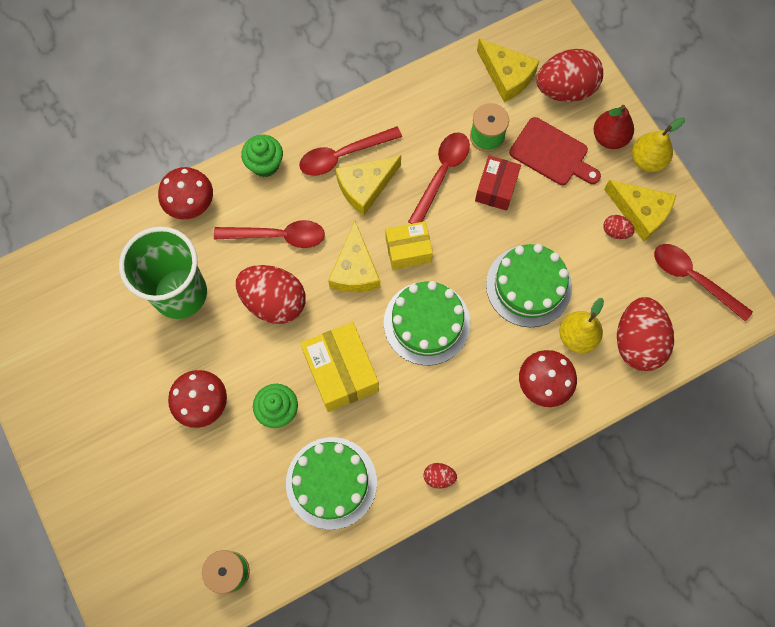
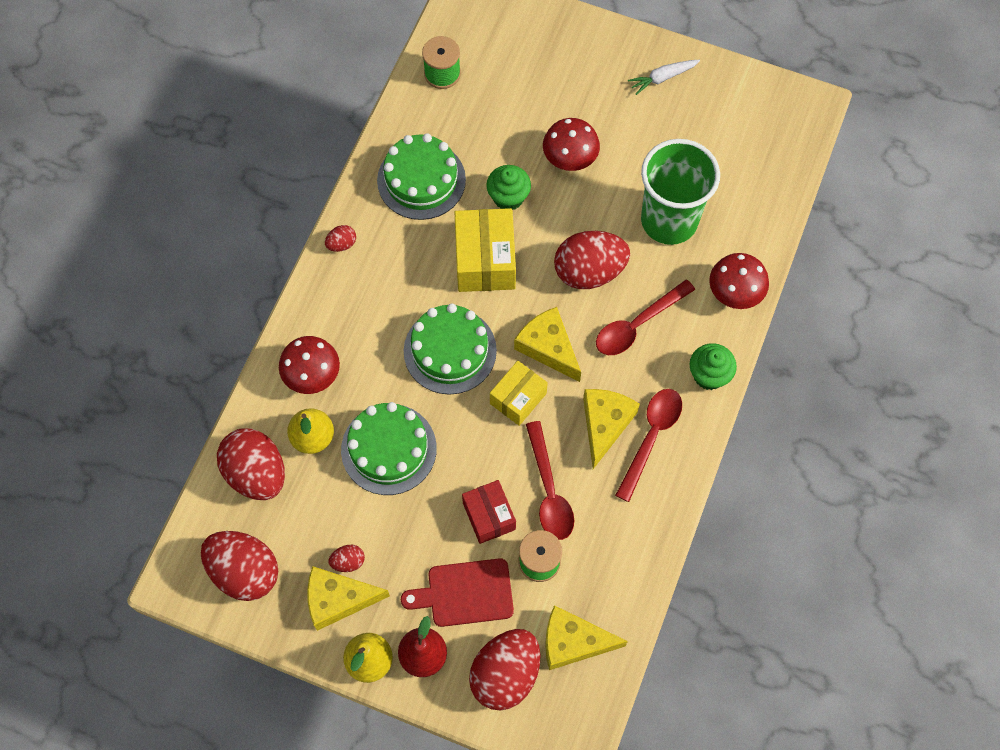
camera: 140 degrees right, 5 degrees down
yellow box [300,322,379,412] -> yellow box turned 60 degrees clockwise [454,208,516,292]
red spoon [654,244,753,322] -> red egg [201,531,278,601]
none -> white carrot [628,60,700,95]

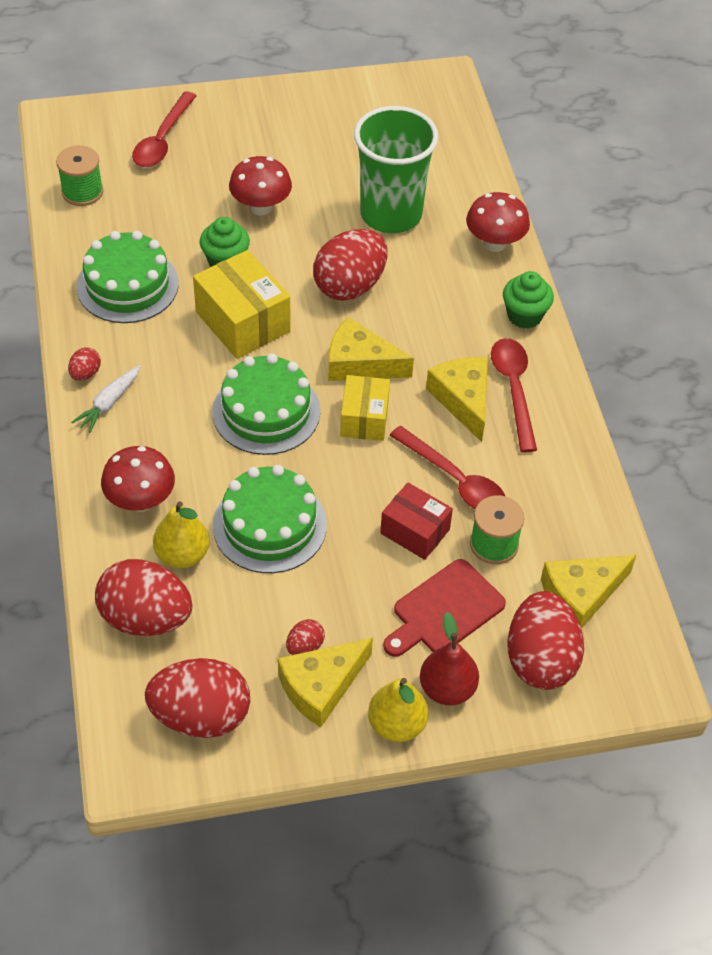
camera: 35 degrees left, 15 degrees down
red spoon [596,280,695,355] -> red spoon moved to [132,91,197,167]
white carrot [628,60,700,95] -> white carrot moved to [71,365,141,433]

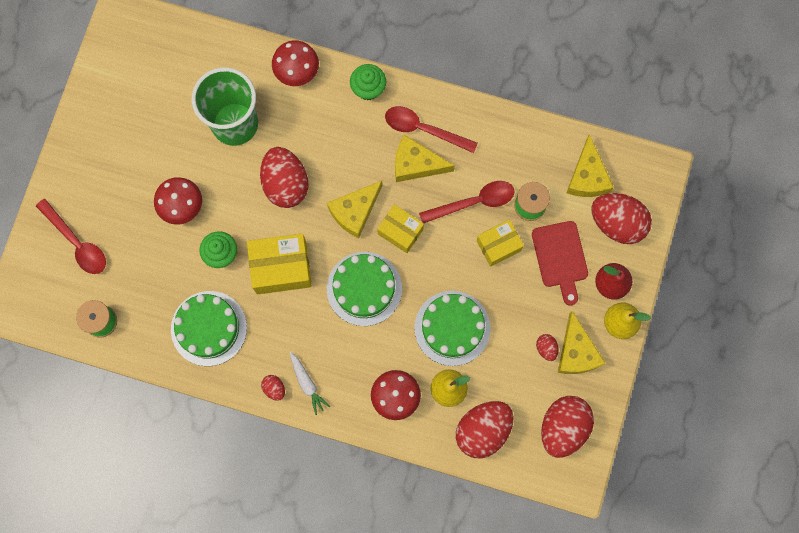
camera: 60 degrees left, 25 degrees up
red box [380,483,453,560] -> yellow box [476,220,524,267]

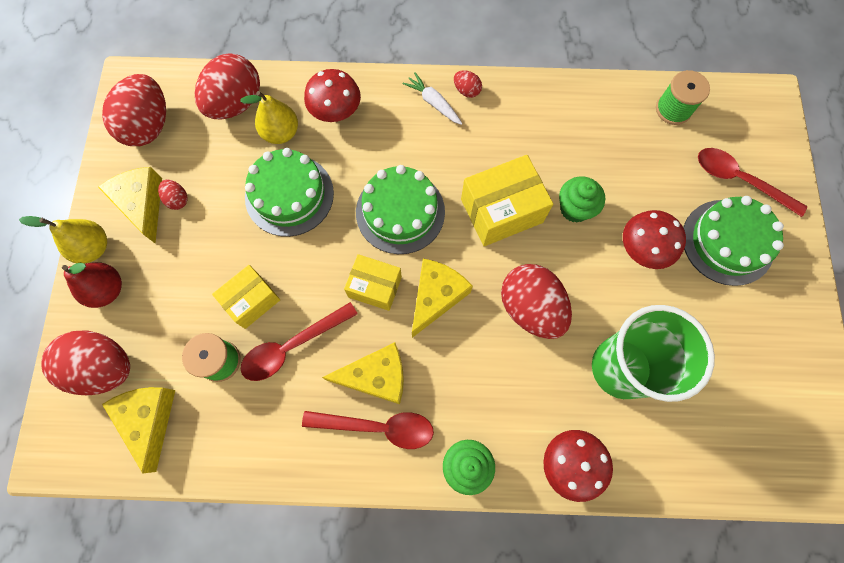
camera: 165 degrees right, 5 degrees down
green cake [171,291,247,366] -> green cake moved to [683,196,784,286]
red cutting board [532,221,588,306] -> none

